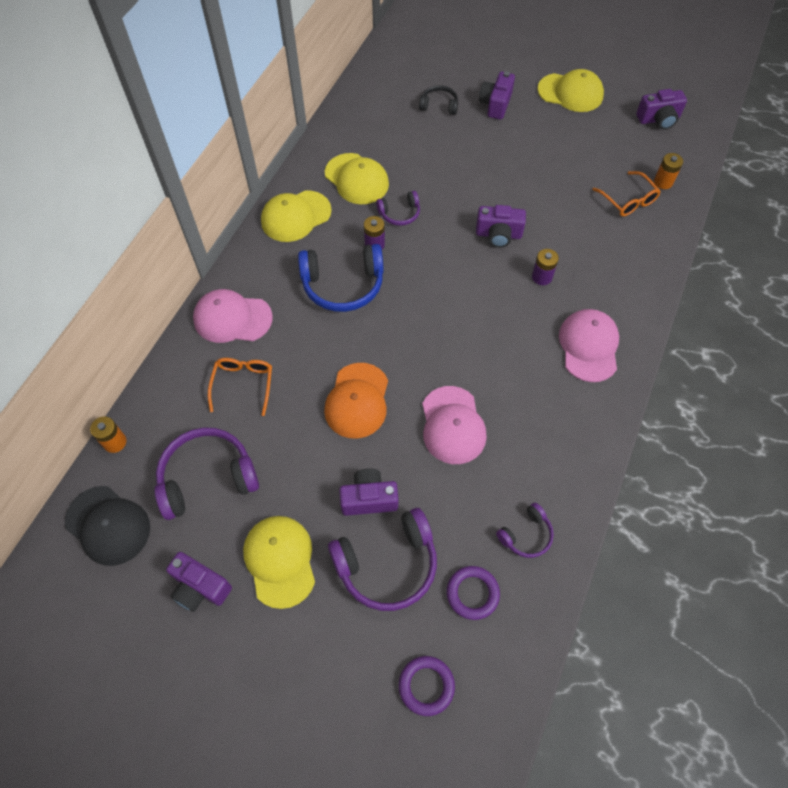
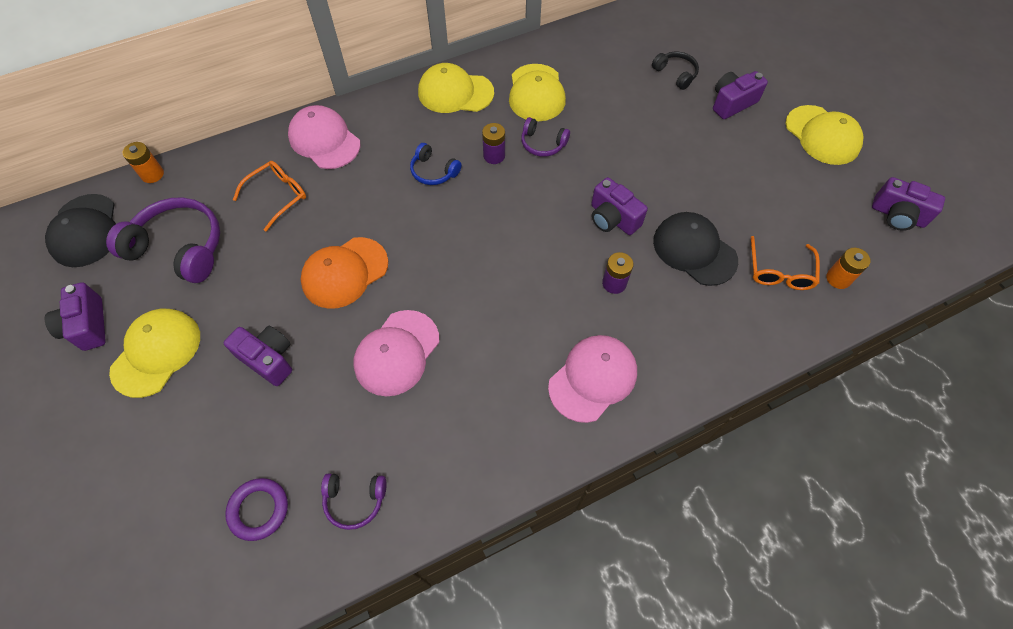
camera: 40 degrees right, 0 degrees up
blue headphones [298,244,384,312] -> blue headphones [410,143,462,185], size x0.53
purple headphones [328,508,437,611] -> none
purple ring [399,656,455,716] -> none
none -> black cap [653,212,738,286]

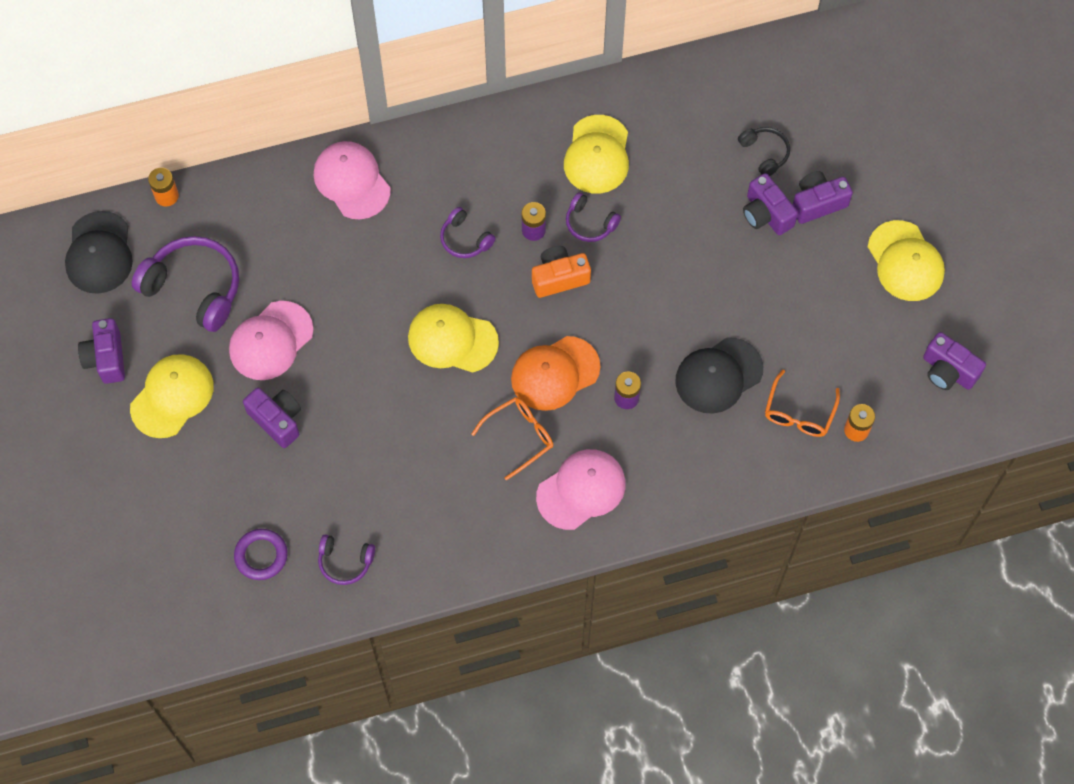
camera: 10 degrees right, 5 degrees up
orange glasses [233,161,306,231] -> orange glasses moved to [471,397,553,480]
orange cap [301,237,388,309] -> orange cap moved to [511,336,600,411]
pink cap [354,310,439,396] -> pink cap moved to [229,301,314,380]
blue headphones [410,143,462,185] -> purple headphones [440,207,496,258]
yellow cap [418,63,494,113] -> yellow cap moved to [408,304,499,373]
purple camera [591,177,648,235] -> purple camera moved to [743,173,798,235]
black cap [653,212,738,286] -> black cap turned 90 degrees counterclockwise [675,337,763,414]
none -> orange camera [532,246,591,298]

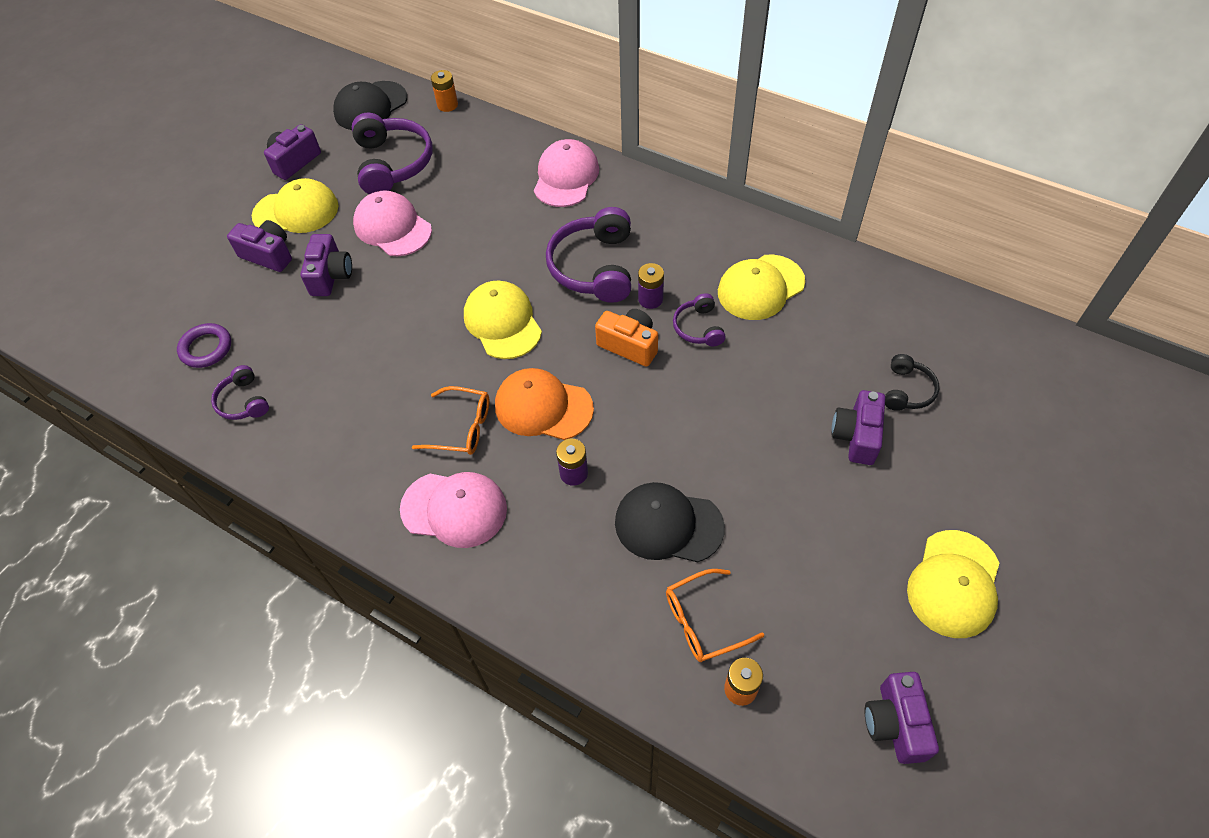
camera: 50 degrees right, 10 degrees down
pink cap [229,301,314,380] -> pink cap turned 45 degrees clockwise [353,190,432,256]
purple headphones [440,207,496,258] -> purple headphones [546,207,631,303], size x1.90
purple camera [793,171,853,224] -> purple camera moved to [227,220,292,272]

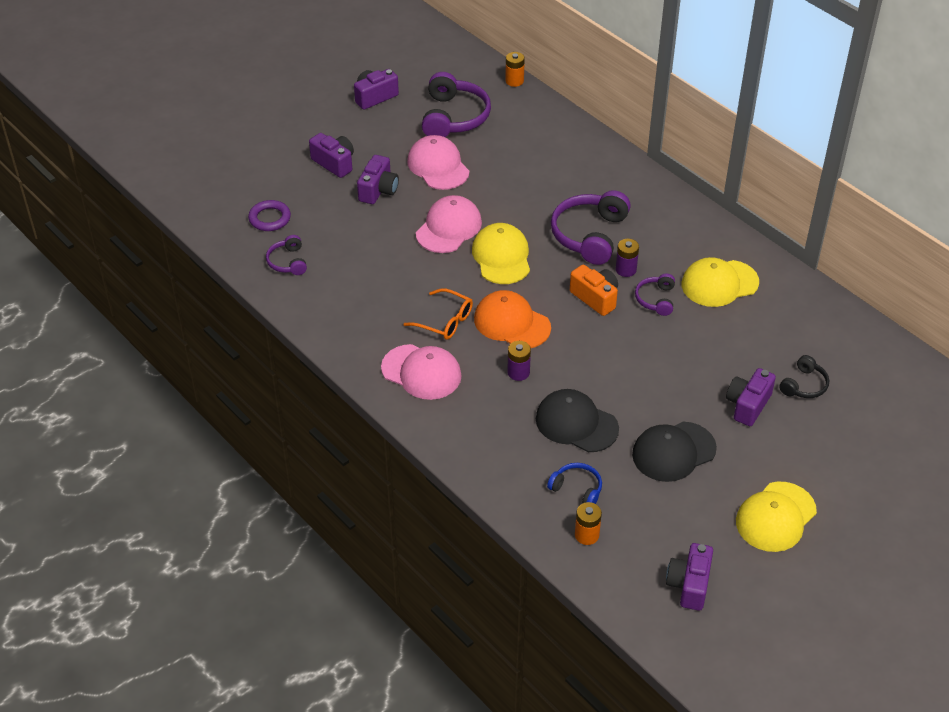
camera: 15 degrees right, 10 degrees down
yellow cap [252,178,339,233] -> none
black cap [333,81,407,130] -> black cap moved to [632,422,717,482]
pink cap [534,139,599,207] -> pink cap moved to [416,195,482,253]
orange glasses [666,569,764,662] -> blue headphones [547,463,602,504]

